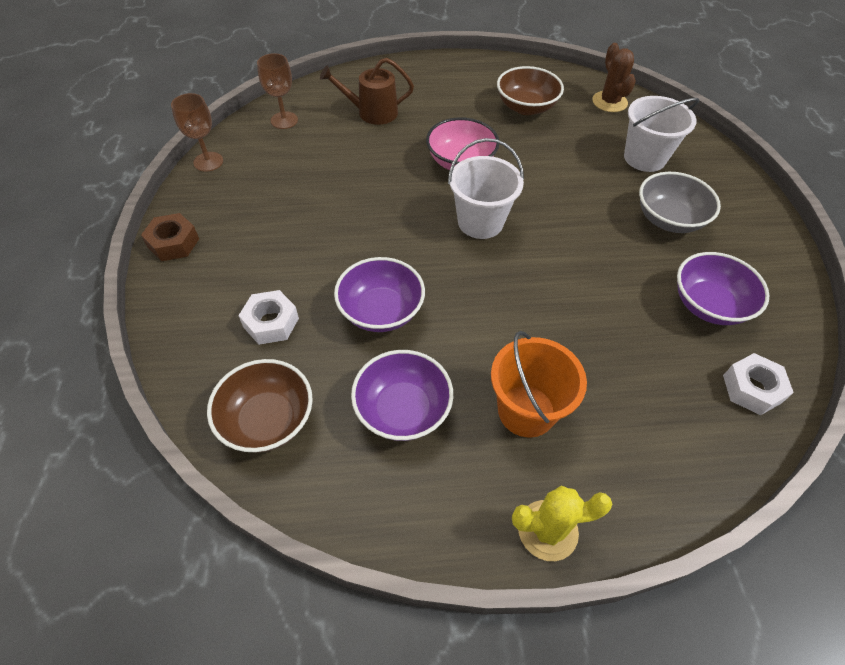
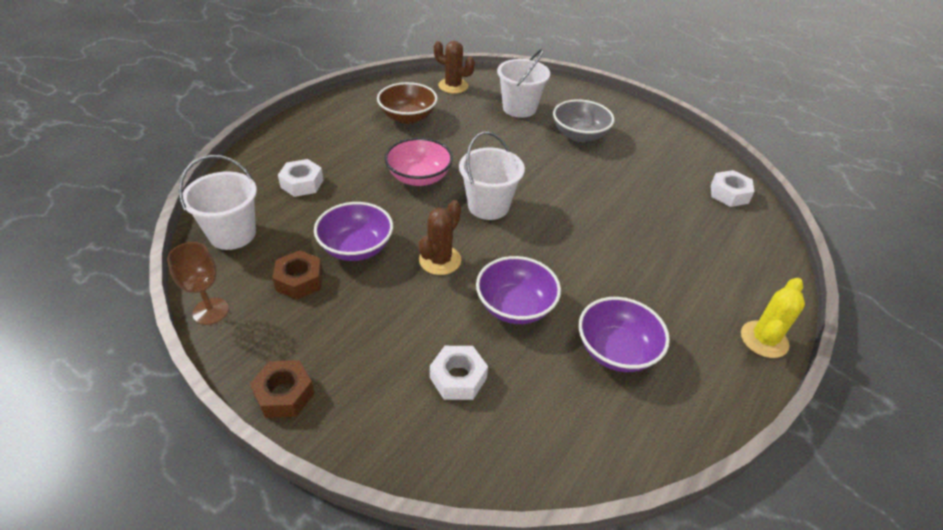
camera: 50 degrees left, 10 degrees down
brown bowl [207,359,313,453] -> none
brown goblet [257,53,298,129] -> white bucket [179,155,257,250]
brown watering can [320,58,414,125] -> white nut [278,159,324,197]
orange bucket [491,331,587,438] -> none
purple bowl [677,252,769,325] -> purple bowl moved to [314,202,393,261]
none -> brown nut [272,250,323,299]
none -> brown cactus [419,200,461,275]

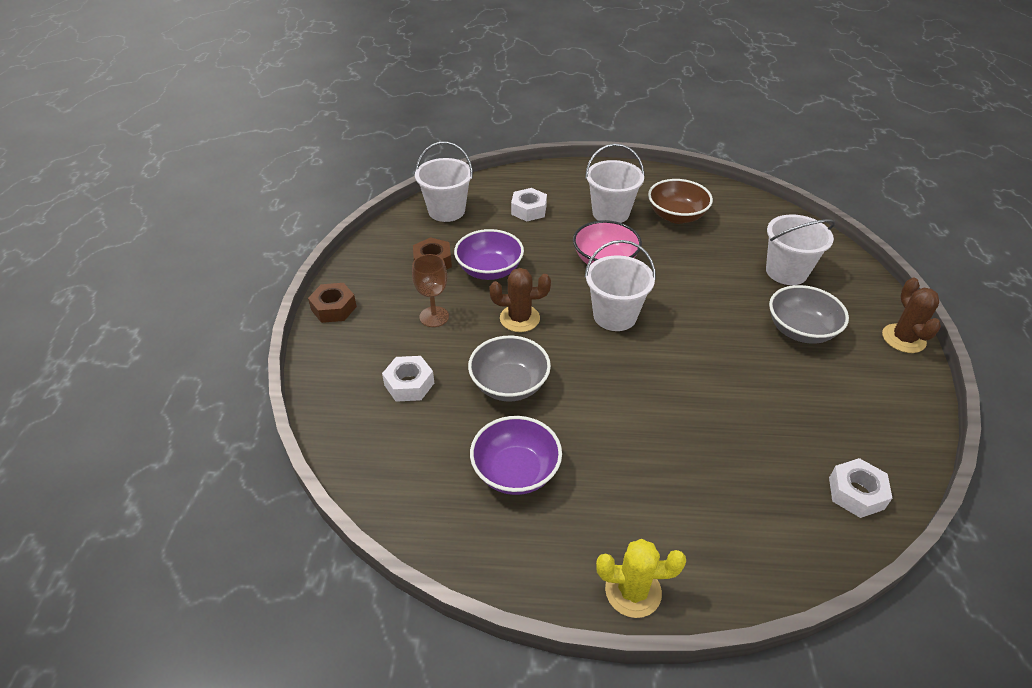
camera: 60 degrees right, 0 degrees up
brown goblet [167,242,229,325] -> brown goblet moved to [412,254,449,327]
brown cactus [434,41,475,94] -> brown cactus moved to [882,278,941,353]
purple bowl [476,256,561,324] -> grey bowl [468,336,551,401]
none -> white bucket [585,144,645,223]

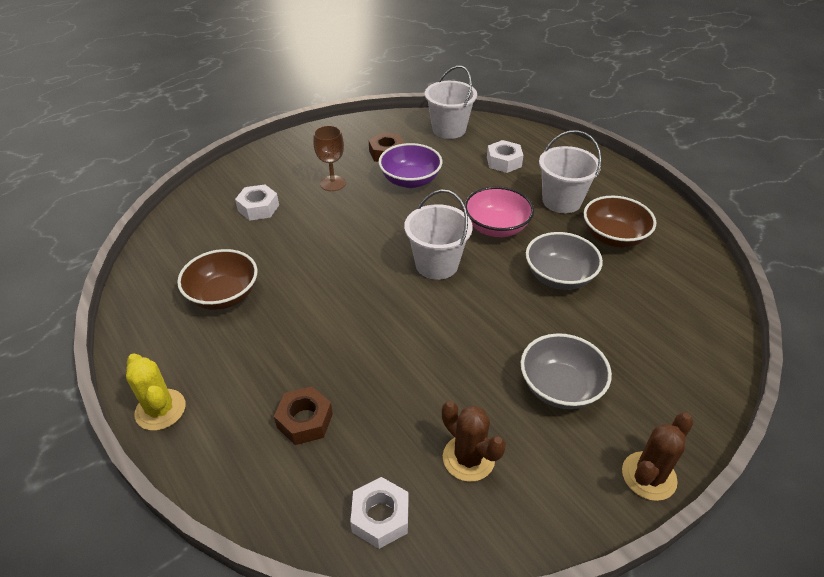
camera: 50 degrees right, 0 degrees up
brown nut [308,283,357,323] -> brown nut moved to [274,386,333,445]
grey bowl [468,336,551,401] -> grey bowl moved to [526,232,603,290]
purple bowl [470,416,562,495] -> brown bowl [177,249,257,310]
brown cactus [490,268,551,332] -> brown cactus moved to [442,401,506,482]
white bucket [766,215,835,285] -> none

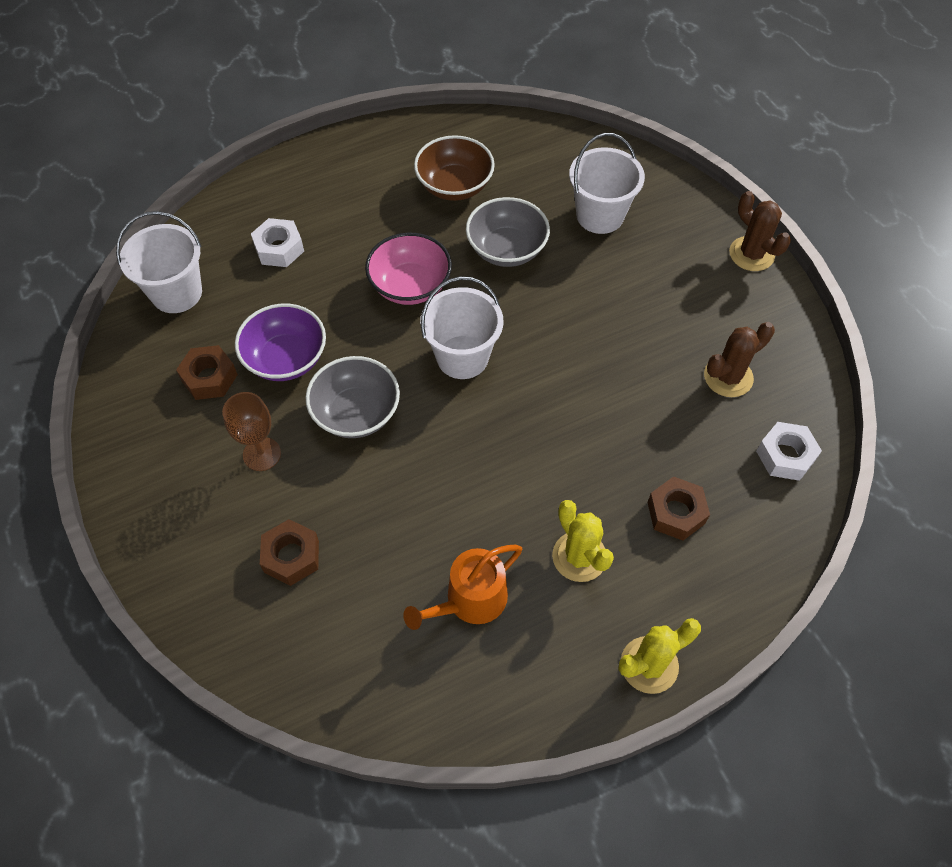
camera: 80 degrees left, 15 degrees up
brown bowl [177,249,257,310] -> orange watering can [403,545,522,630]
white nut [235,184,279,221] -> brown nut [260,519,319,586]
grey bowl [521,333,612,409] -> grey bowl moved to [305,356,400,438]
white bucket [539,130,601,213] -> white bucket moved to [569,133,645,234]
none -> yellow cactus [552,500,614,582]

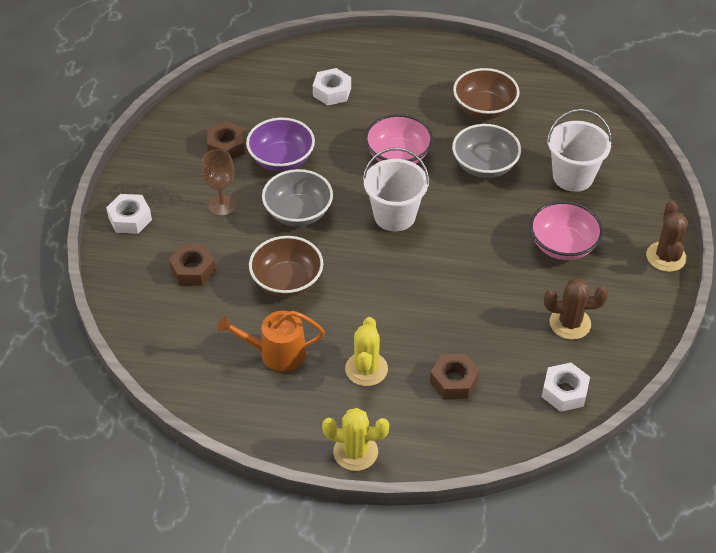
camera: 35 degrees right, 10 degrees down
white bucket [116,211,202,313] -> none
none -> white nut [106,194,152,234]
none -> brown bowl [249,236,323,297]
none -> pink bowl [530,201,603,260]

